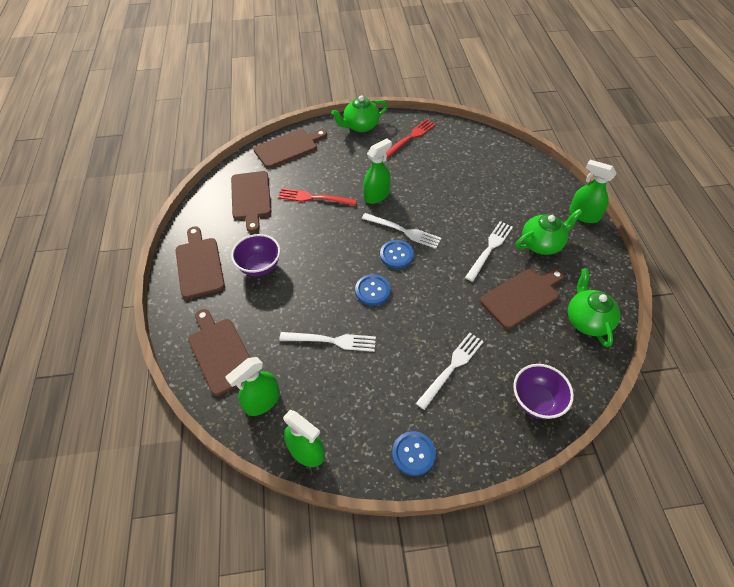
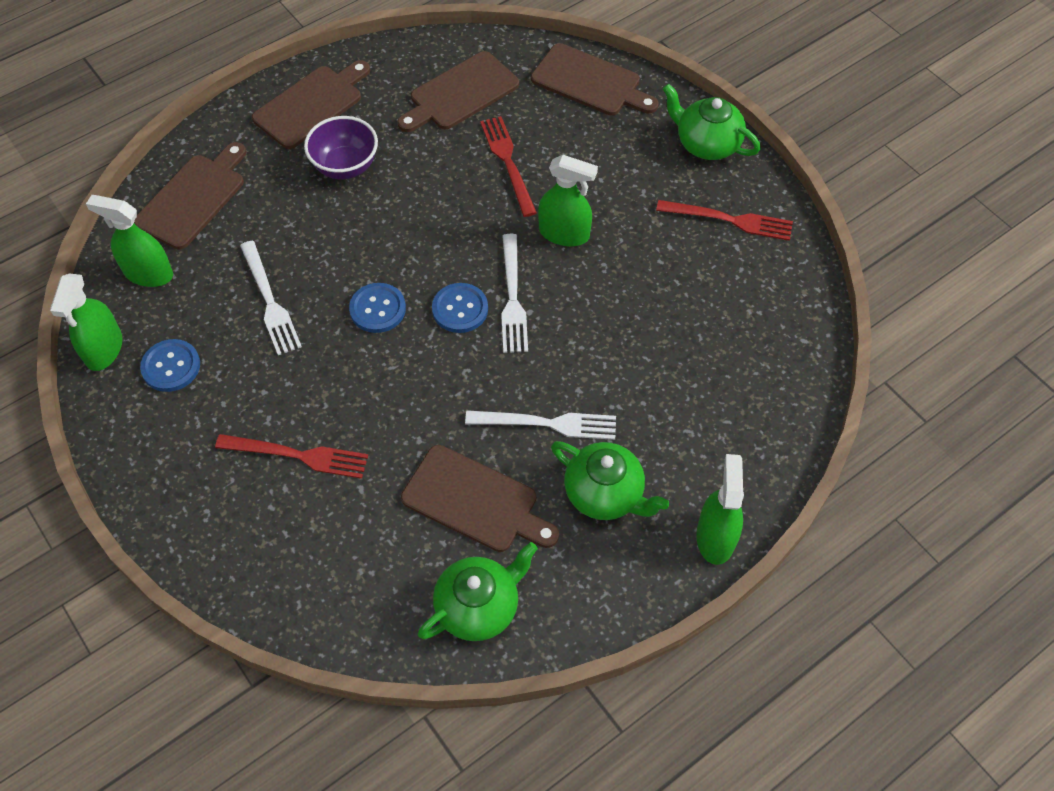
camera: 60 degrees right, 5 degrees up
blue button [392,431,436,476] -> blue button moved to [140,339,200,392]
white fork [416,333,484,410] -> red fork [215,434,368,479]
purple bowl [513,364,574,419] -> none

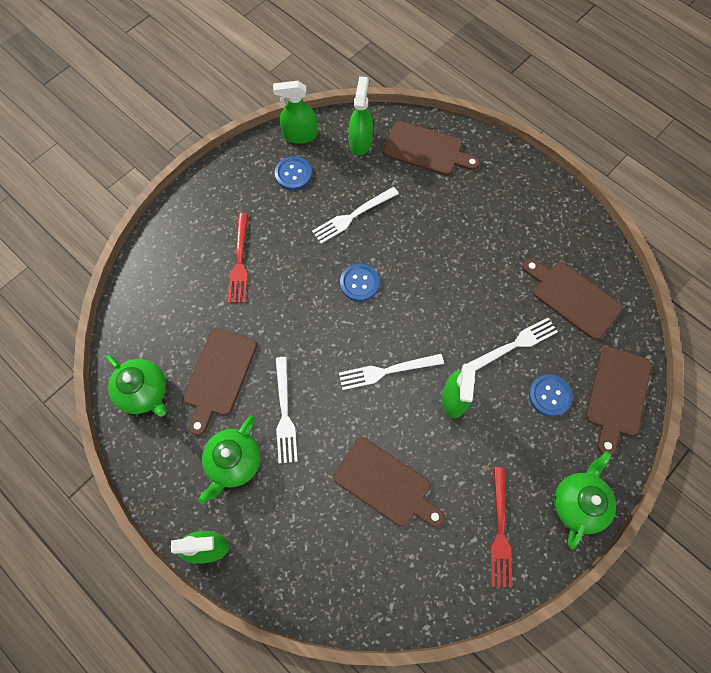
camera: 80 degrees right, 10 degrees up
brown cutting board [252,60,370,149] -> brown cutting board moved to [333,437,444,527]
purple bowl [304,116,378,179] -> none
blue button [432,283,488,333] -> blue button moved to [529,374,573,417]
red fork [480,116,537,217] -> white fork [467,318,558,371]

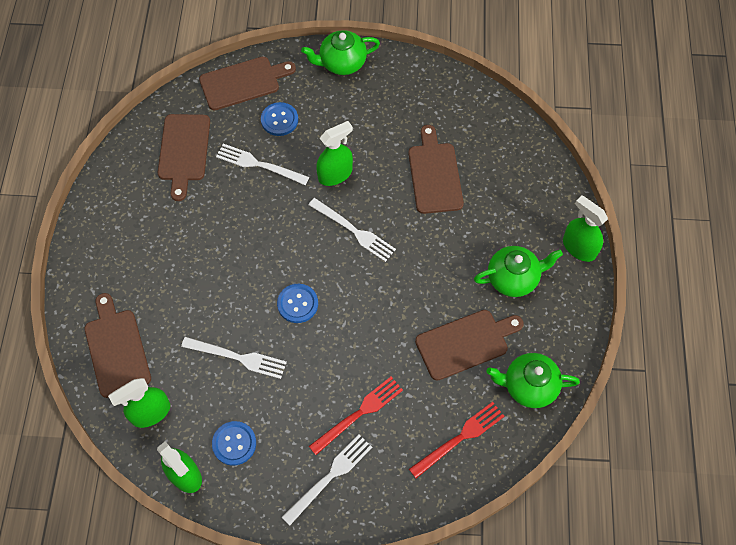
camera: 130 degrees left, 5 degrees down
green teapot [106,355,167,417] -> green teapot turned 90 degrees counterclockwise [486,353,580,408]
white fork [276,357,298,463] -> white fork moved to [281,434,373,526]
red fork [491,467,512,588] -> red fork moved to [409,402,505,478]

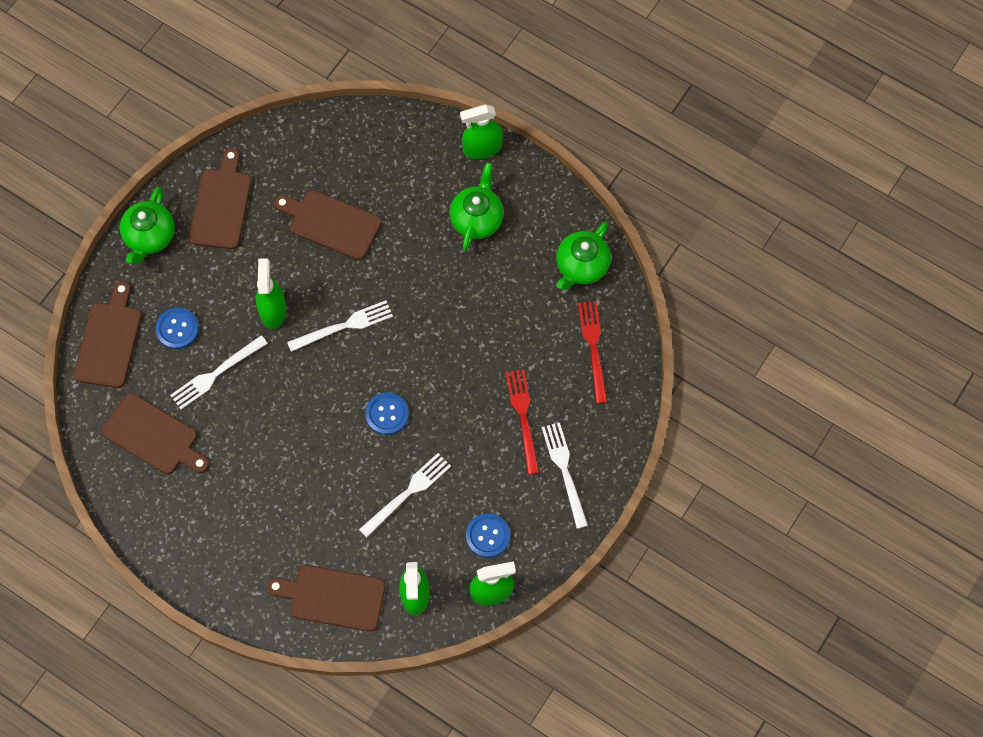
camera: 60 degrees left, 5 degrees up
brown cutting board [415,310,524,381] -> brown cutting board moved to [189,148,252,249]

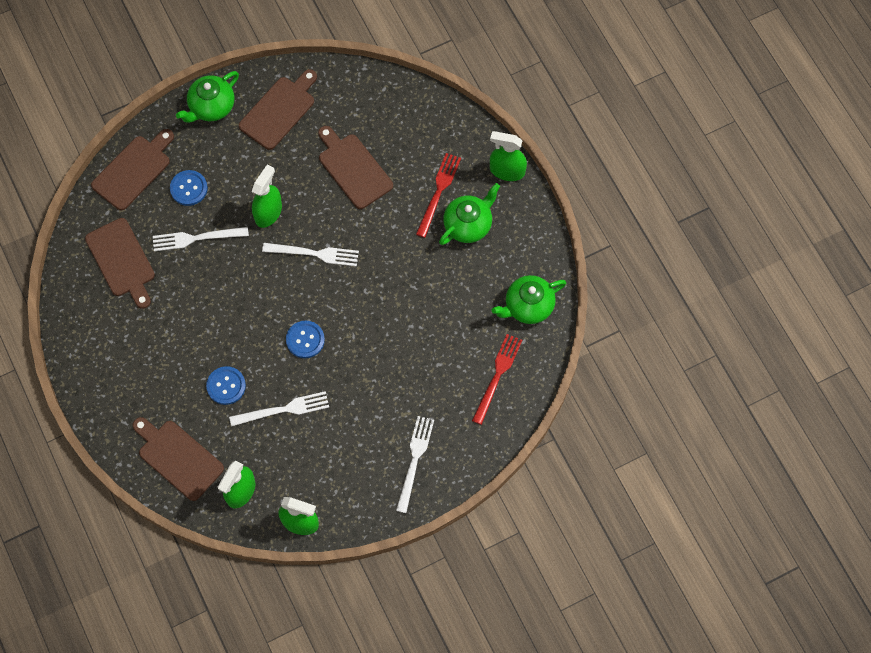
camera: 30 degrees right, 0 degrees up
blue button [466,513,510,558] -> blue button moved to [206,366,246,405]
red fork [506,369,540,475] -> red fork moved to [416,153,461,238]

